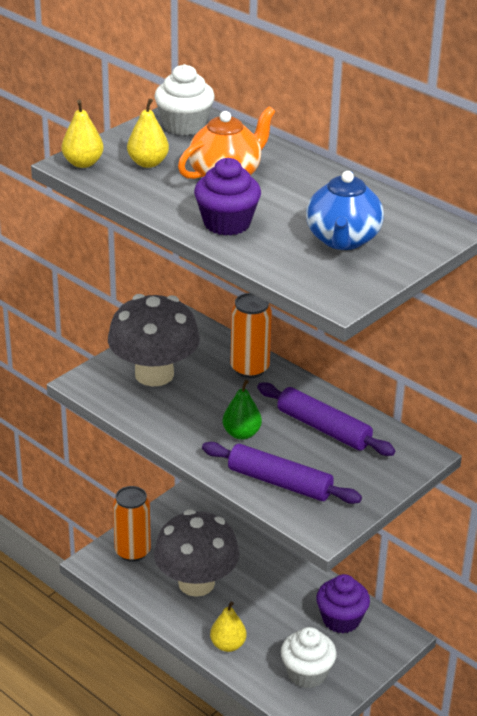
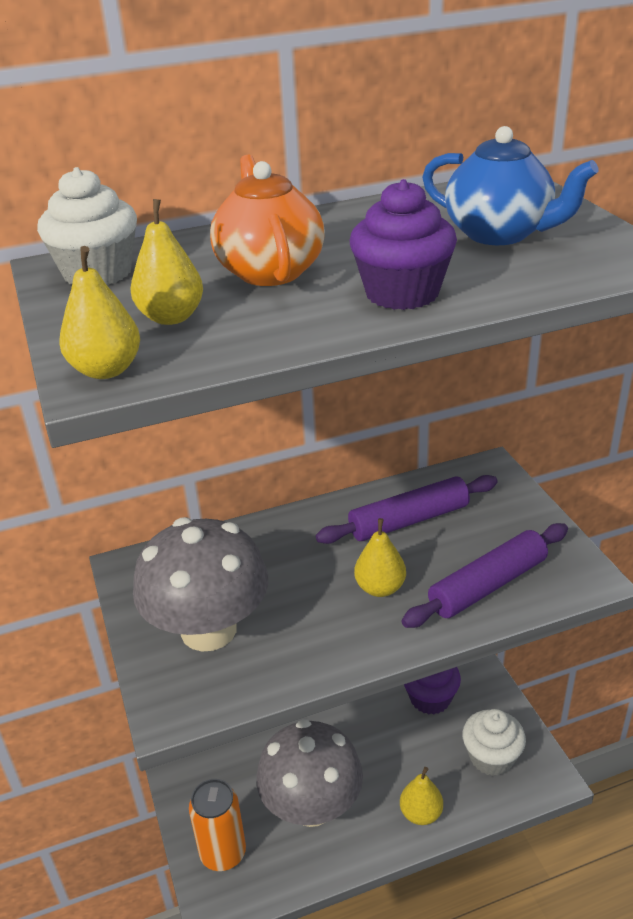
camera: 60 degrees left, 0 degrees up
green pear [222,380,262,440] -> yellow pear [354,518,406,597]
orange can [230,293,272,378] -> none

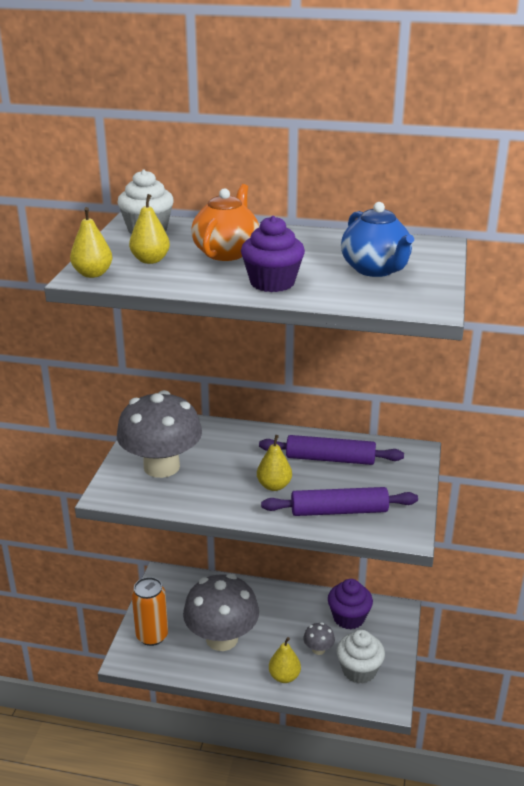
camera: 30 degrees right, 5 degrees down
none -> grey mushroom [303,622,335,655]

